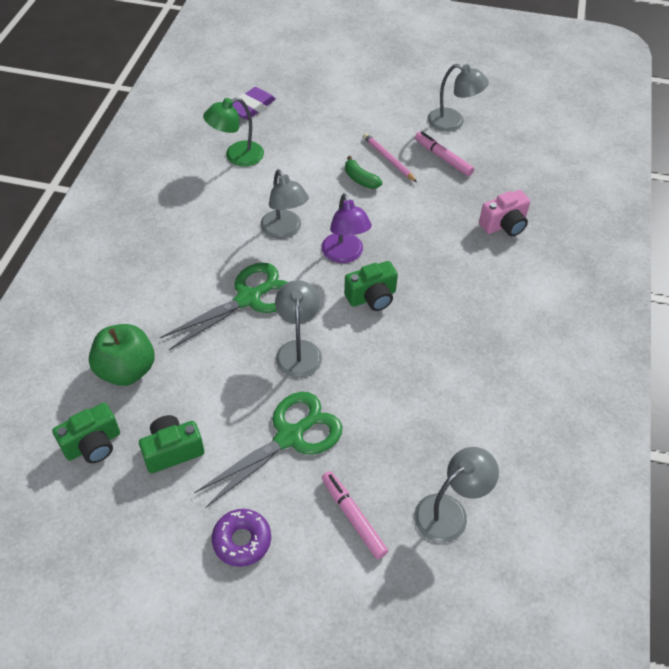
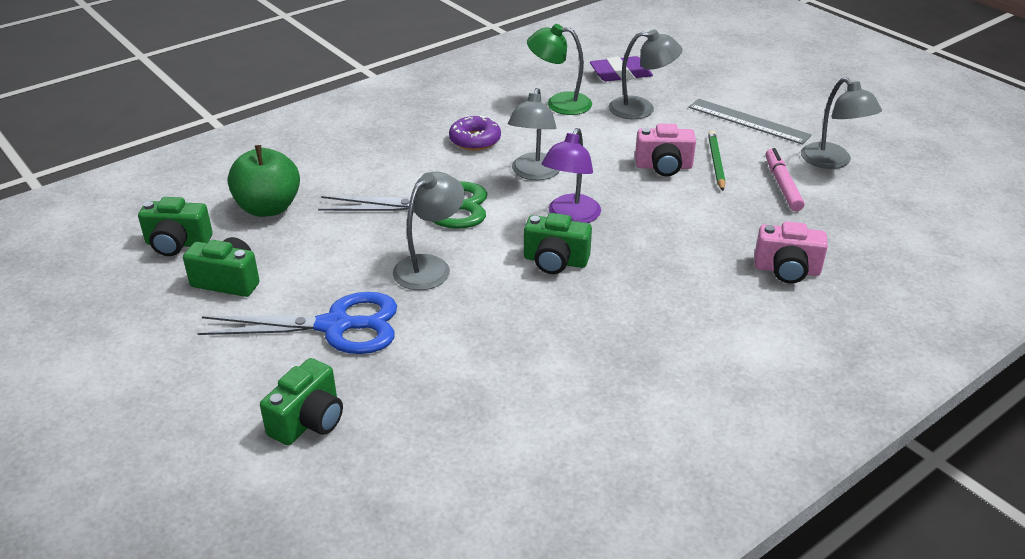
camera: 40 degrees right, 15 degrees down
green scissors [194,392,343,508] -> blue scissors [197,292,397,354]
purple donut [212,509,271,567] -> purple donut moved to [449,115,501,151]
pink marker [322,471,388,559] -> green camera [260,358,343,445]
green banana [345,156,382,189] -> pink camera [635,124,696,176]
pink pencil [363,133,417,182] -> green pencil [708,131,725,191]
grey lamp [414,447,499,543] -> grey lamp moved to [609,29,683,119]
none -> grey ruler [688,99,812,145]

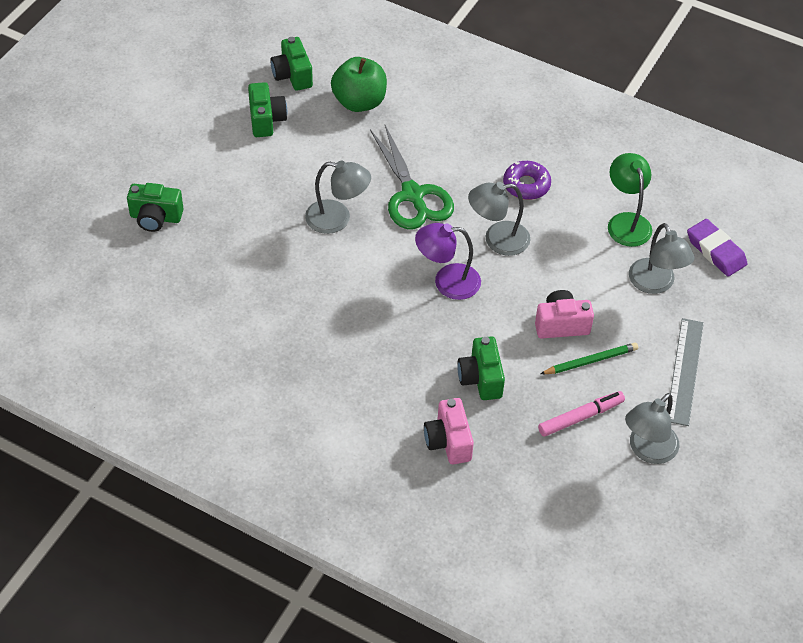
camera: 65 degrees right, 15 degrees up
blue scissors [197,292,397,354] -> none
green camera [524,213,592,274] -> green camera moved to [457,336,505,400]
pink camera [635,124,696,176] -> pink camera turned 105 degrees clockwise [535,290,594,339]

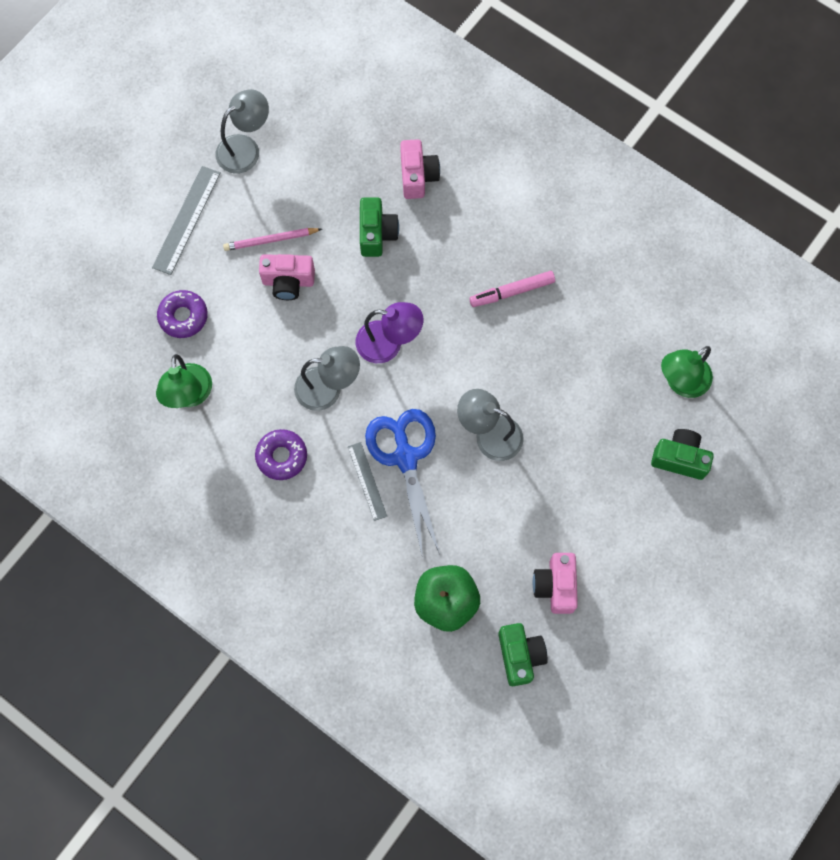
camera: 170 degrees left, 20 degrees up
green camera [248,82,287,137] -> pink camera [533,553,578,614]
green scissors [370,125,454,229] -> blue scissors [365,409,440,558]
pink marker [538,391,625,437] -> pink marker moved to [469,271,555,307]
green pencil [540,343,638,374] -> pink pencil [223,228,322,251]
grey lamp [629,223,695,294] -> purple donut [157,290,208,338]
purple eraser [687,219,748,277] -> none
none -> grey ruler [348,442,387,521]
none -> green lamp [661,346,713,398]

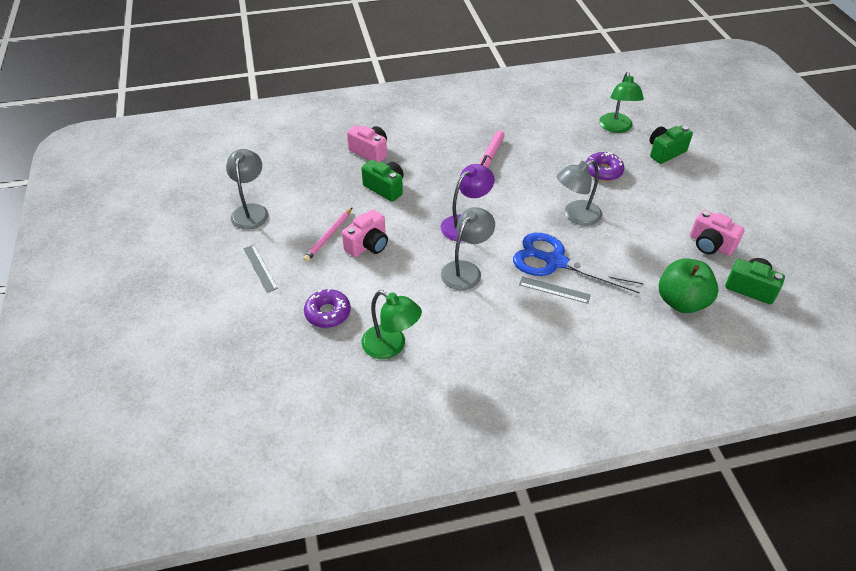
camera: 50 degrees left, 25 degrees down
grey ruler [152,166,221,275] -> grey ruler [243,245,278,293], size x0.64
purple donut [255,429,307,480] -> purple donut moved to [586,152,624,181]

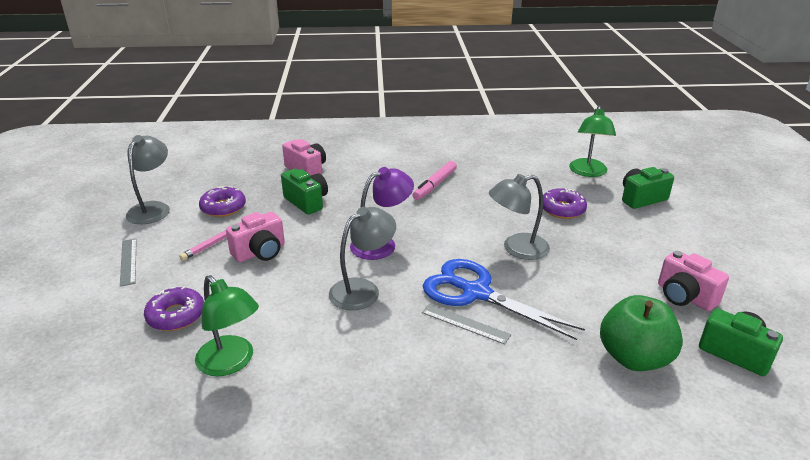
camera: 10 degrees right, 15 degrees down
none -> purple donut [199,186,246,217]

